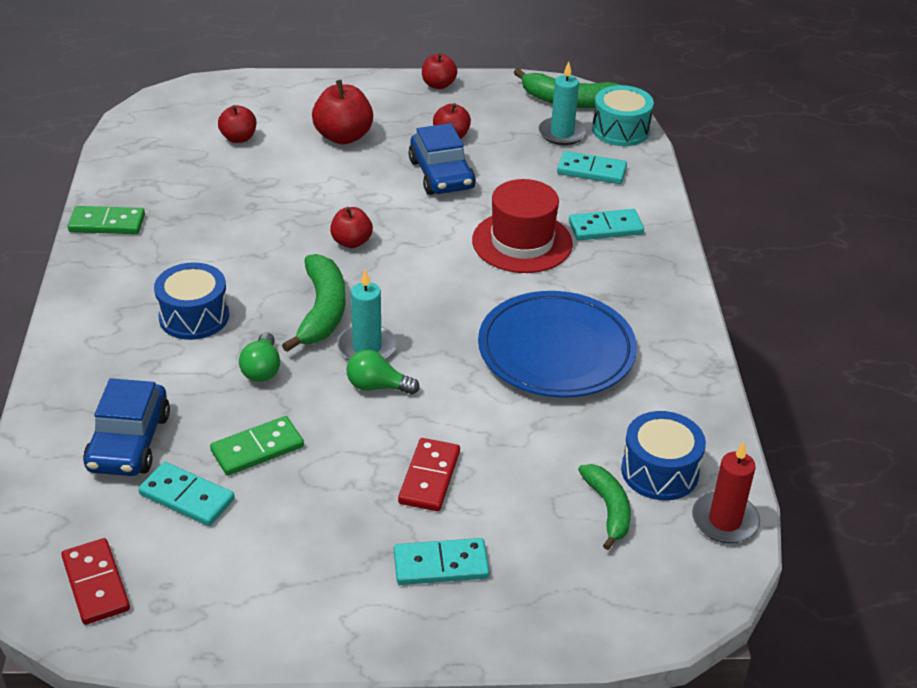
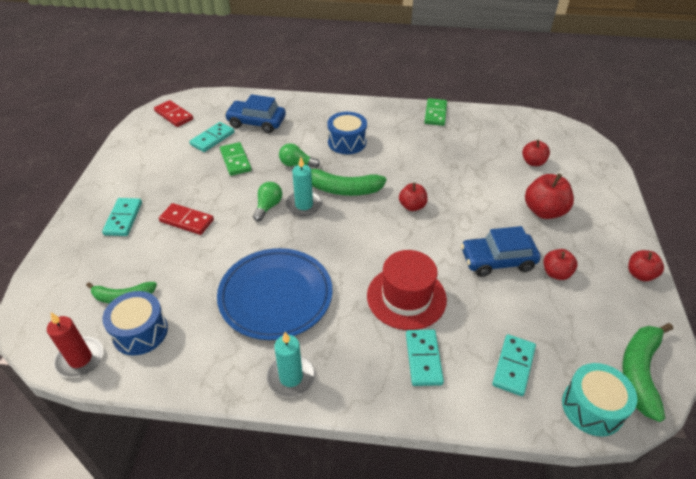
camera: 100 degrees right, 5 degrees up
red domino [61,538,130,625] -> red domino turned 60 degrees clockwise [154,100,193,127]
turquoise candle [538,62,587,145] -> turquoise candle moved to [267,332,315,397]

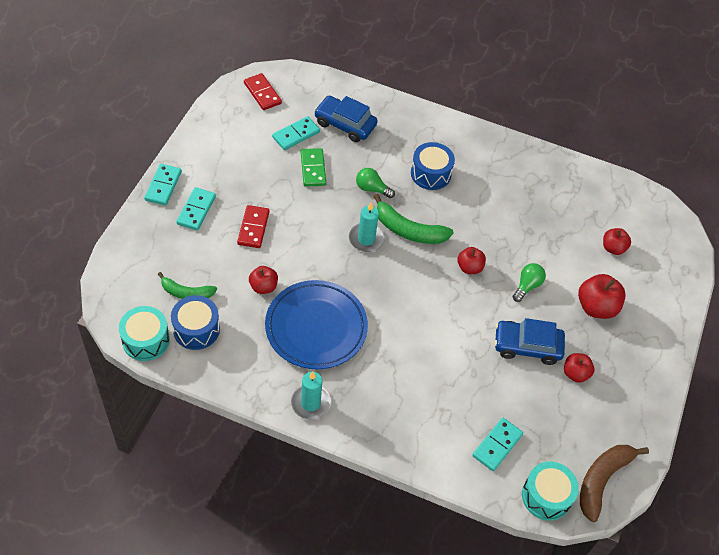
camera: 10 degrees right, 10 degrees up
red candle [47,313,103,378] -> turquoise drum [119,306,170,361]
red domino [159,203,214,235] -> red domino turned 60 degrees clockwise [237,205,270,248]
green light bulb [253,182,282,222] -> green light bulb moved to [513,263,546,302]
red hat [367,250,447,330] -> none
turquoise domino [406,329,444,386] -> turquoise domino moved to [144,164,182,206]
green domino [424,98,447,126] -> none
green banana [622,323,673,422] -> brown banana [580,445,649,522]
red apple [628,250,664,281] -> red apple moved to [249,266,278,294]

